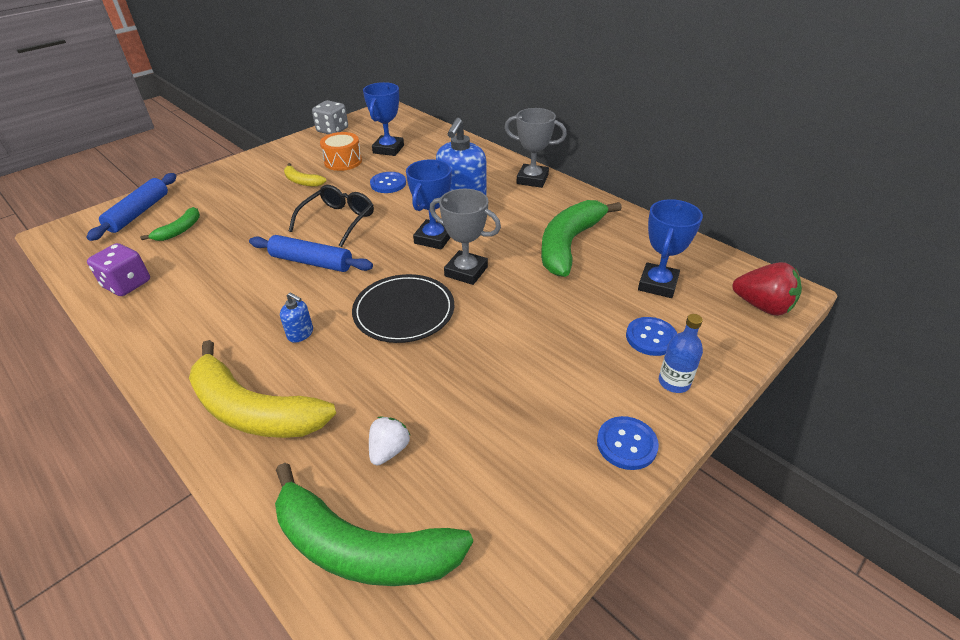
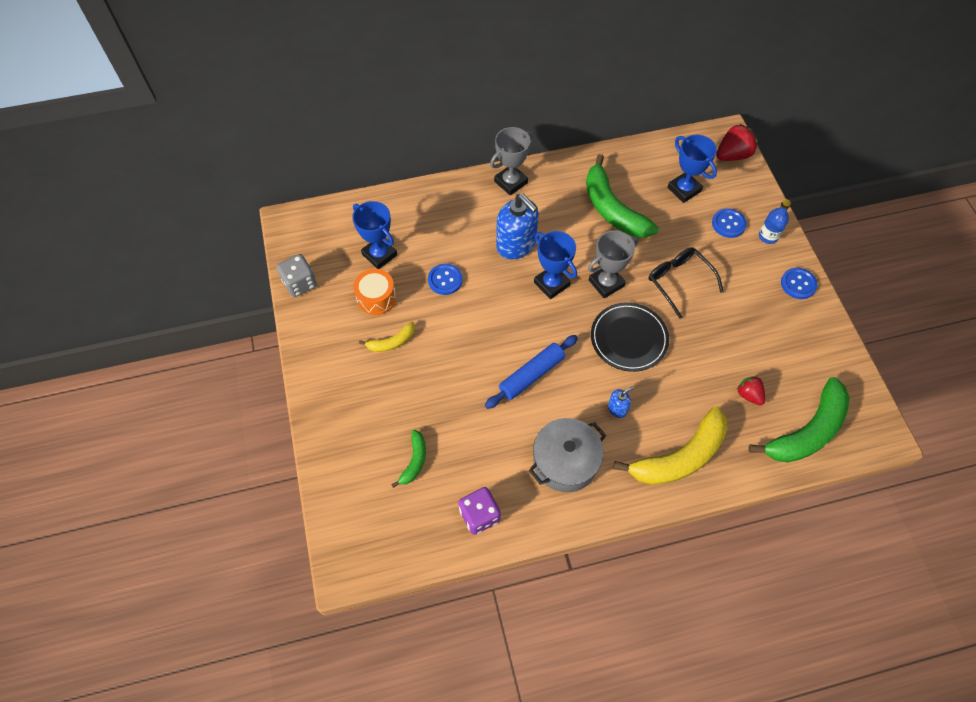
camera: 60 degrees left, 20 degrees up
blue rolling pin [87,173,176,241] -> none
green banana [140,207,200,241] -> green banana turned 45 degrees clockwise [391,430,426,488]
black glasses [289,185,374,247] -> black glasses moved to [649,247,724,319]
white strawberry [369,417,411,465] -> red strawberry [736,376,765,406]
none -> grey pot [529,418,606,492]

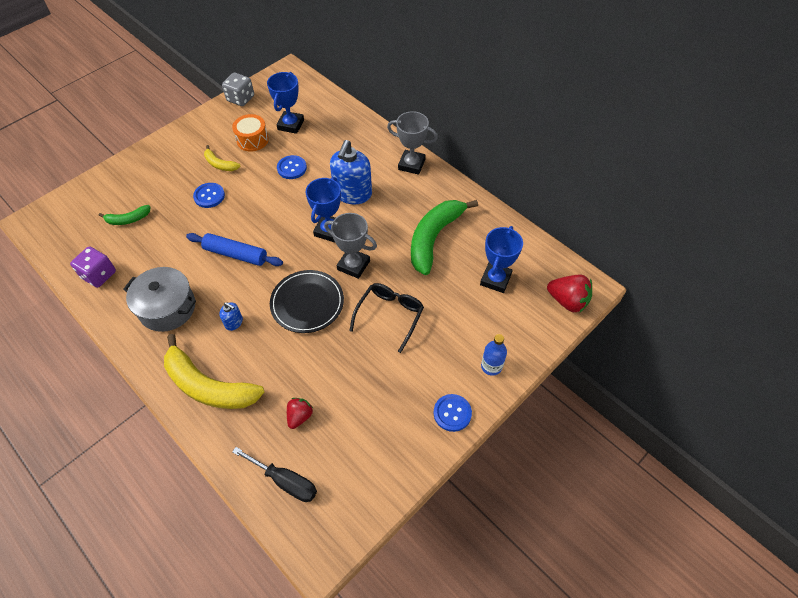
camera: 60 degrees right, 5 degrees down
blue button [712,208,747,238] -> blue button moved to [193,183,225,208]
green banana [748,377,850,463] -> black screwdriver [232,447,317,502]

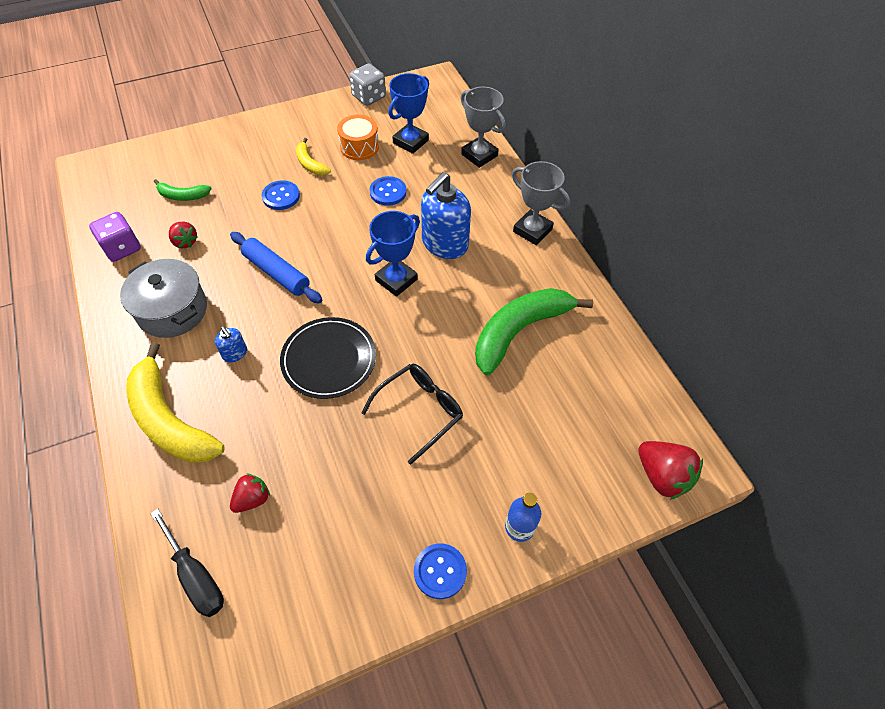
camera: 20 degrees right, 0 degrees up
grey trophy [324,213,377,279] -> grey trophy moved to [461,87,506,168]
blue trophy [480,226,523,293] -> none
none -> red strawberry [169,221,198,248]

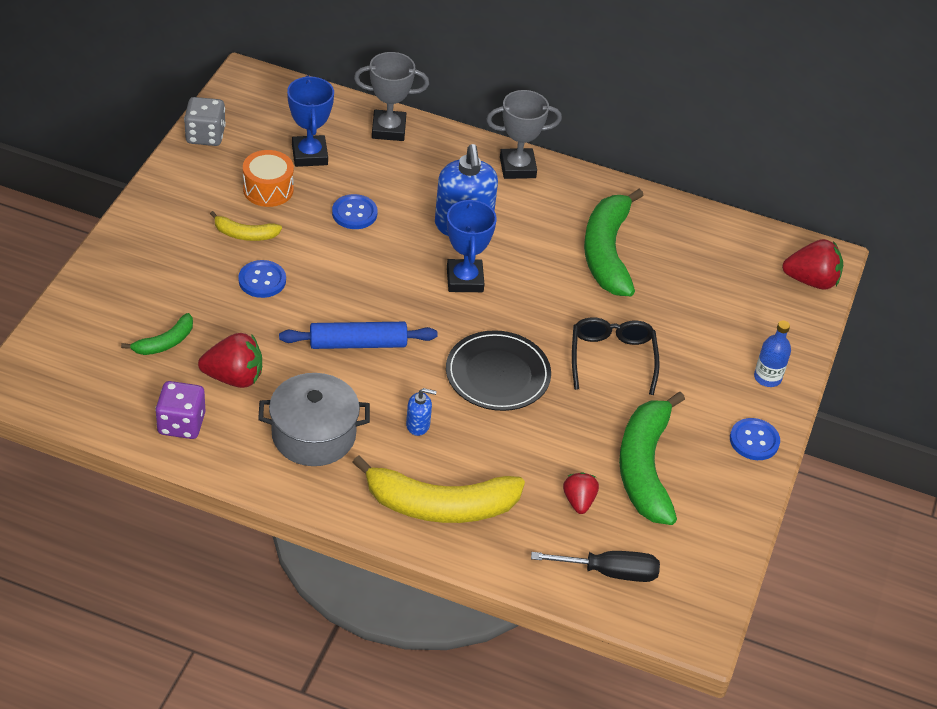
camera: 50 degrees left, 10 degrees down
red strawberry [169,221,198,248] -> red strawberry [198,333,262,388], size x1.60
none -> green banana [619,392,685,525]

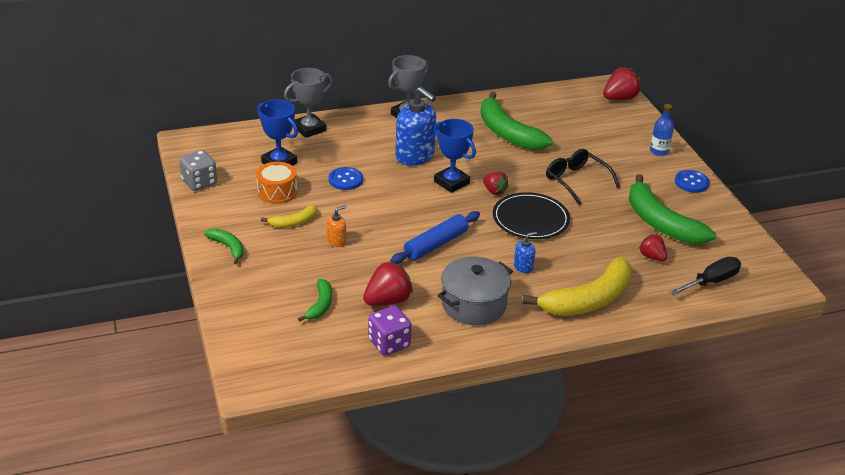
camera: 35 degrees left, 10 degrees down
blue button [238,260,286,298] -> orange soap dispenser [327,205,346,247]
none -> green banana [204,228,244,264]
none -> red strawberry [483,171,509,195]

